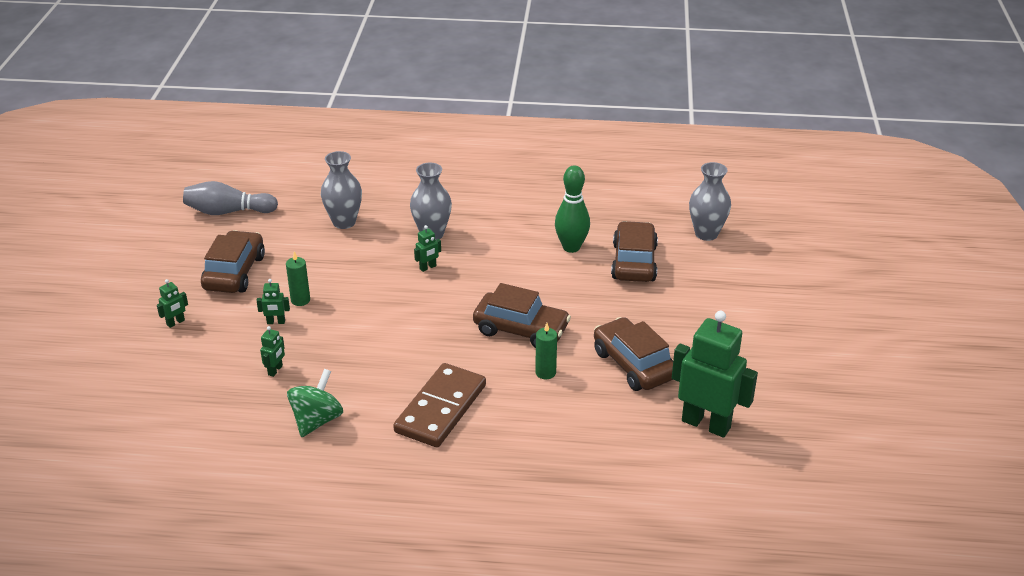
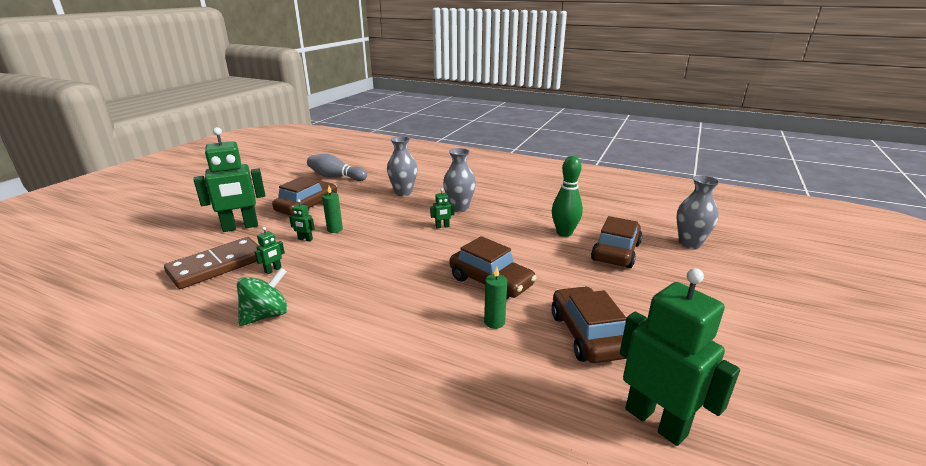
camera: 20 degrees right, 10 degrees down
green robot [157,279,188,328] -> green robot [194,127,265,232], size x2.42
brown domino [393,363,486,447] -> brown domino moved to [164,237,259,289]

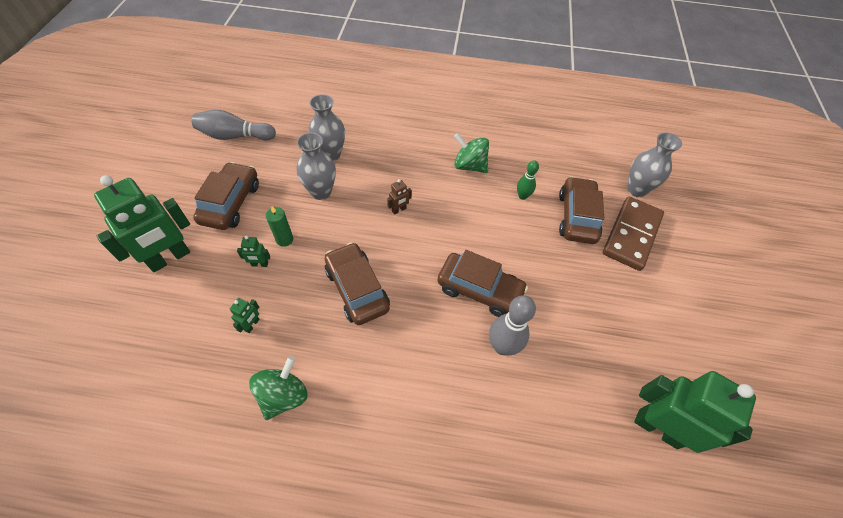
camera: 20 degrees left, 30 degrees up
brown domino [164,237,259,289] -> brown domino moved to [603,197,664,271]
green robot [430,188,454,229] -> brown robot [387,179,412,215]
grey vase [443,148,476,212] -> grey vase moved to [296,133,336,200]
green candle [484,267,507,329] -> grey bowling pin [489,295,536,356]
green bowling pin [552,156,583,237] -> green bowling pin [517,161,539,200], size x0.59
brown car [552,286,626,363] -> brown car moved to [325,242,390,325]
none -> green spinning top [454,133,489,173]

